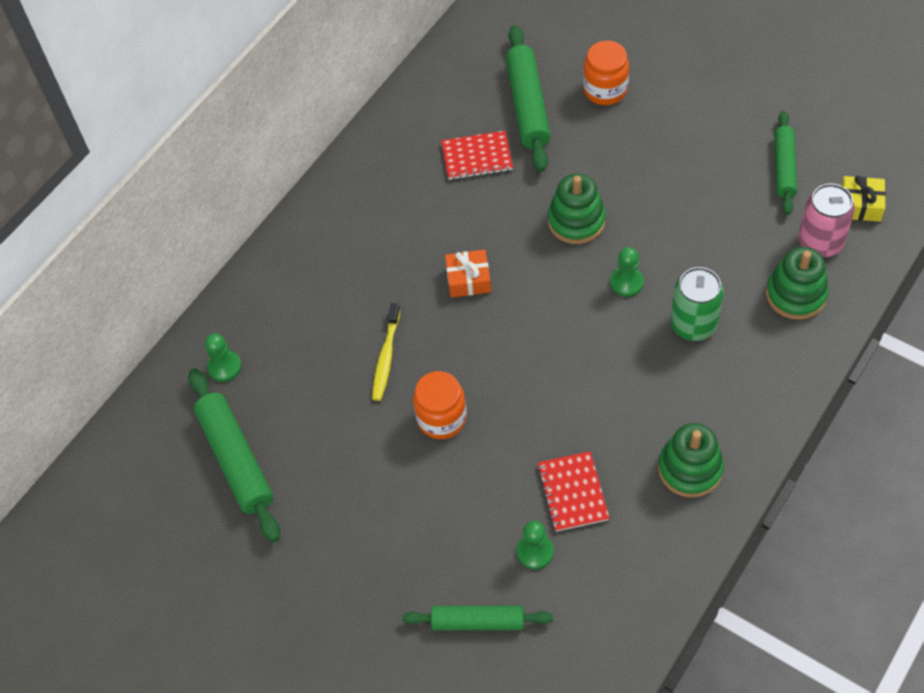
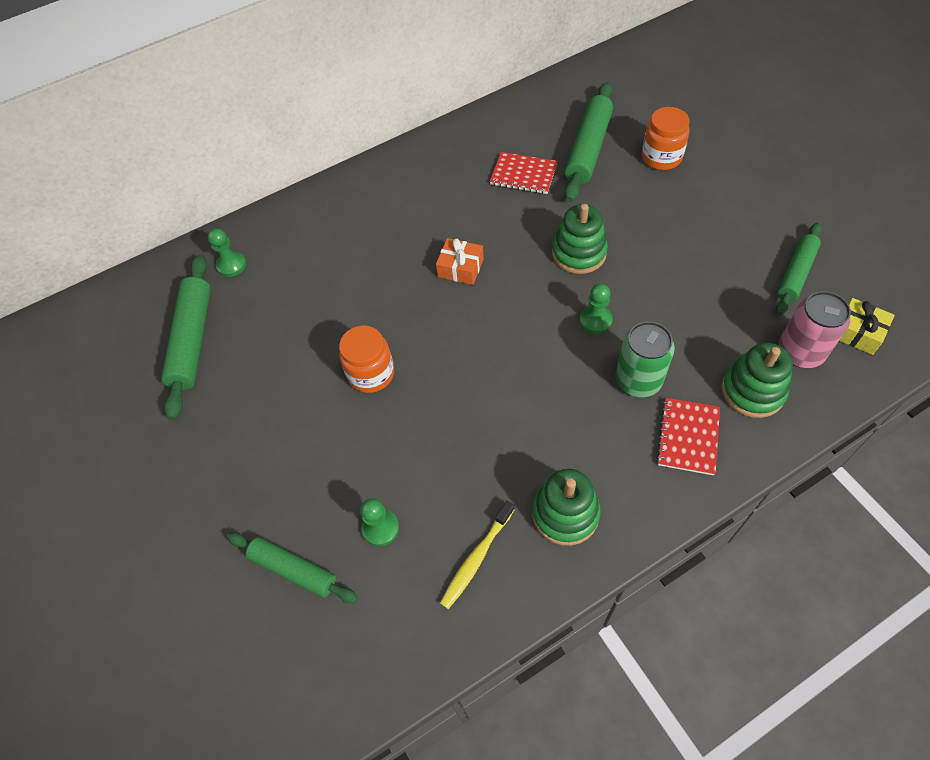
camera: 25 degrees right, 0 degrees up
yellow toothbrush [372,303,400,401] -> yellow toothbrush moved to [440,501,514,609]
red notebook [537,451,610,532] -> red notebook moved to [656,398,720,475]

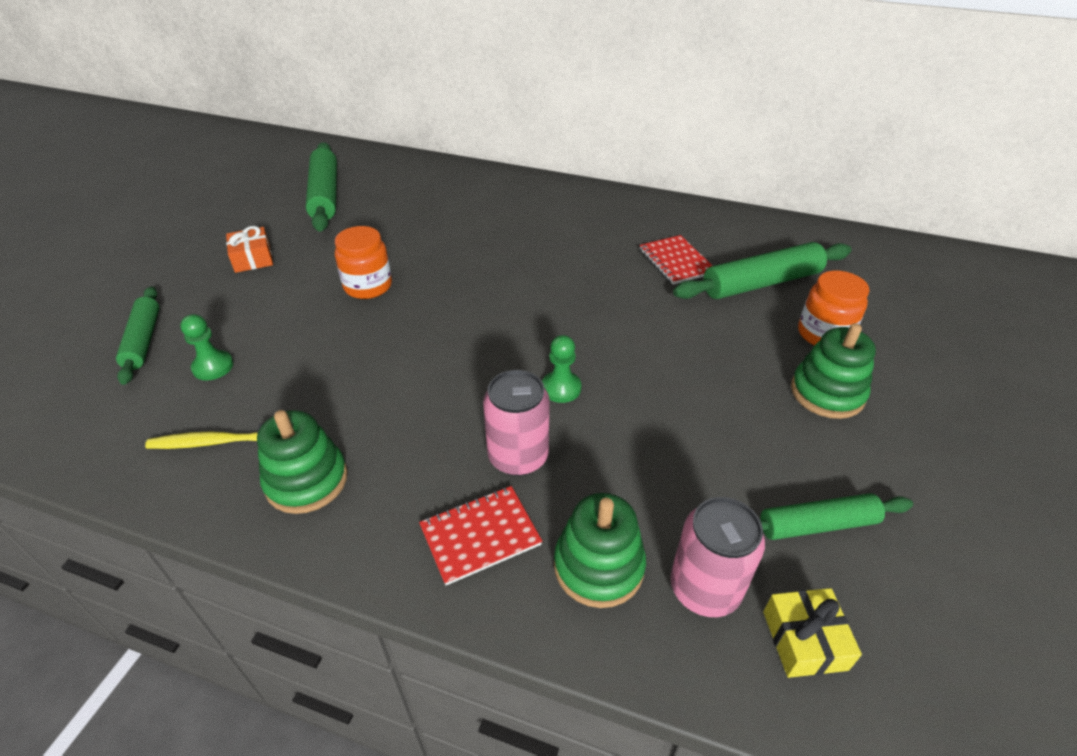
camera: 45 degrees right, 15 degrees down
green rolling pin [161,254,211,420] -> green rolling pin turned 60 degrees counterclockwise [306,142,337,232]
green pawn [208,228,246,277] -> none
orange gift [436,238,484,285] -> orange gift moved to [226,226,273,273]
green stacking toy [552,204,608,274] -> green stacking toy moved to [791,323,876,419]
green can [616,321,675,397] -> pink can [483,370,550,476]

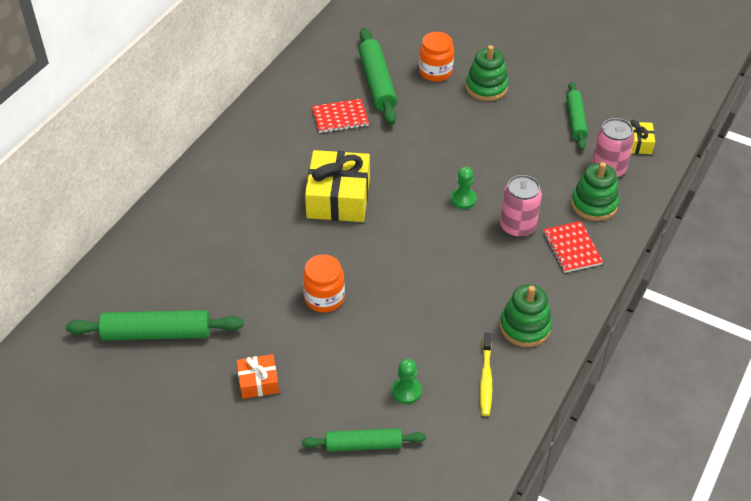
camera: 80 degrees left, 5 degrees up
none -> yellow gift [305,150,370,222]

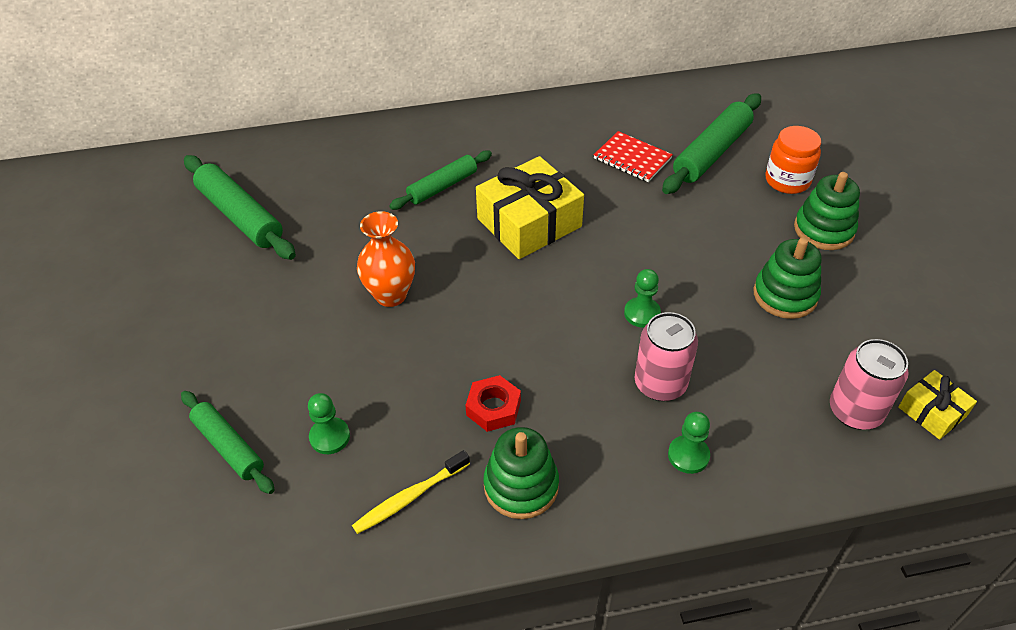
camera: 50 degrees right, 0 degrees up
orange gift [237,354,279,399] -> none
orange jar [303,254,345,312] -> orange vase [357,211,415,307]
red notebook [543,221,603,273] -> green pawn [668,412,710,474]
green rolling pin [566,82,588,150] -> green rolling pin moved to [389,150,492,210]
green stacking toy [571,162,619,221] -> green stacking toy moved to [754,238,822,319]
none -> red nut [465,375,521,432]

